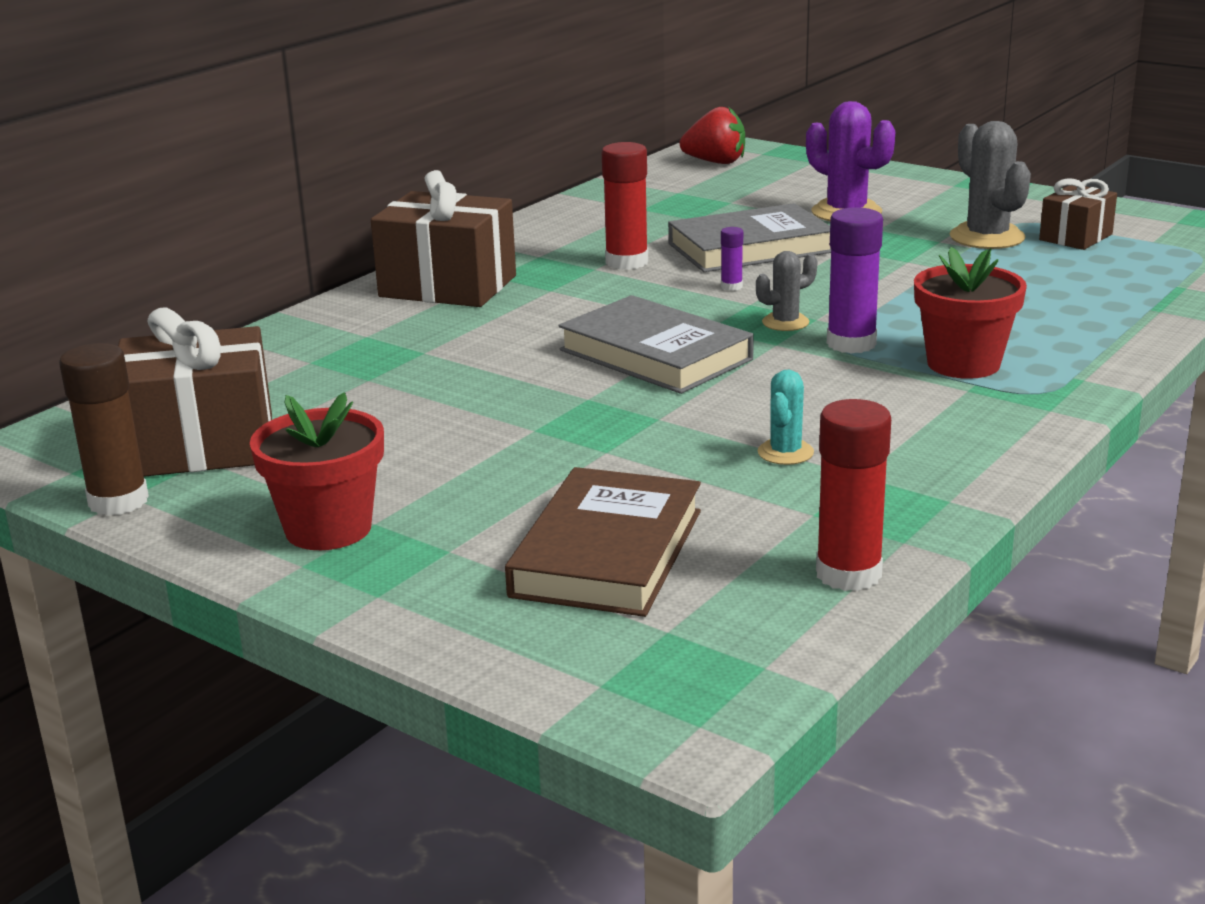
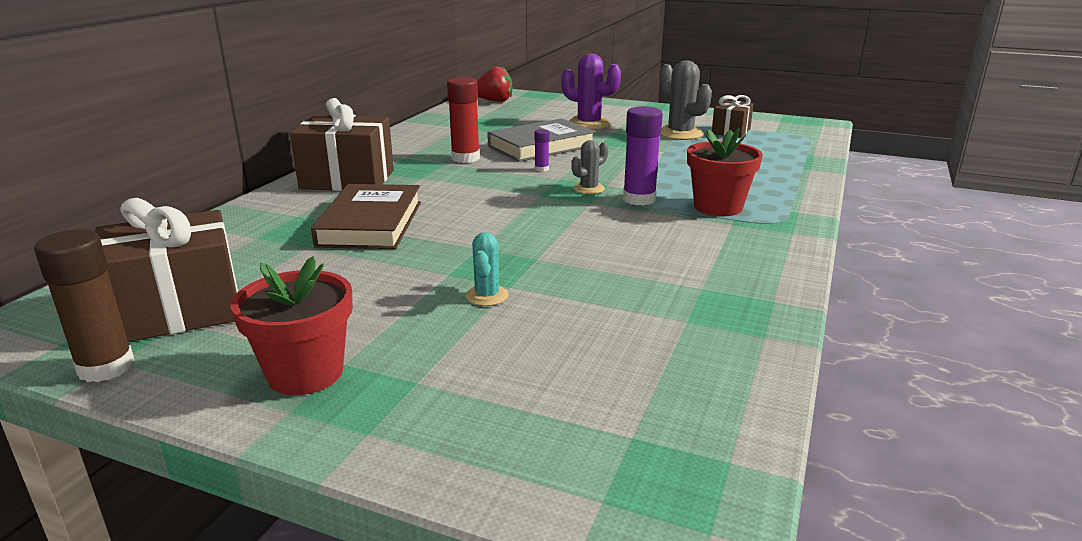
camera: 15 degrees left, 0 degrees up
brown book [505,467,701,617] -> brown book moved to [311,184,421,249]
grey book [558,295,754,394] -> none
turquoise cactus [757,370,814,465] -> turquoise cactus moved to [466,232,509,306]
red glue stick [816,399,891,591] -> none

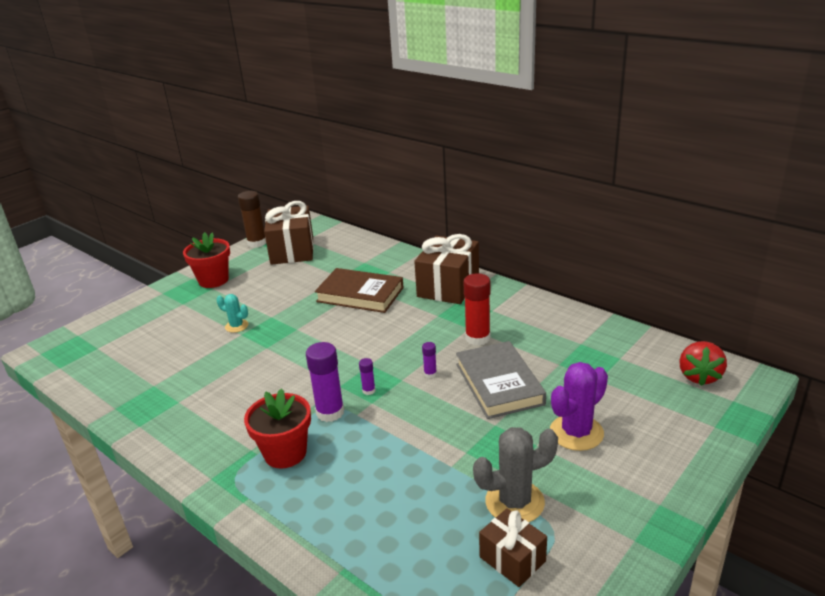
camera: 110 degrees right, 5 degrees up
grey cactus [571,140,608,194] -> purple glue stick [359,358,375,395]

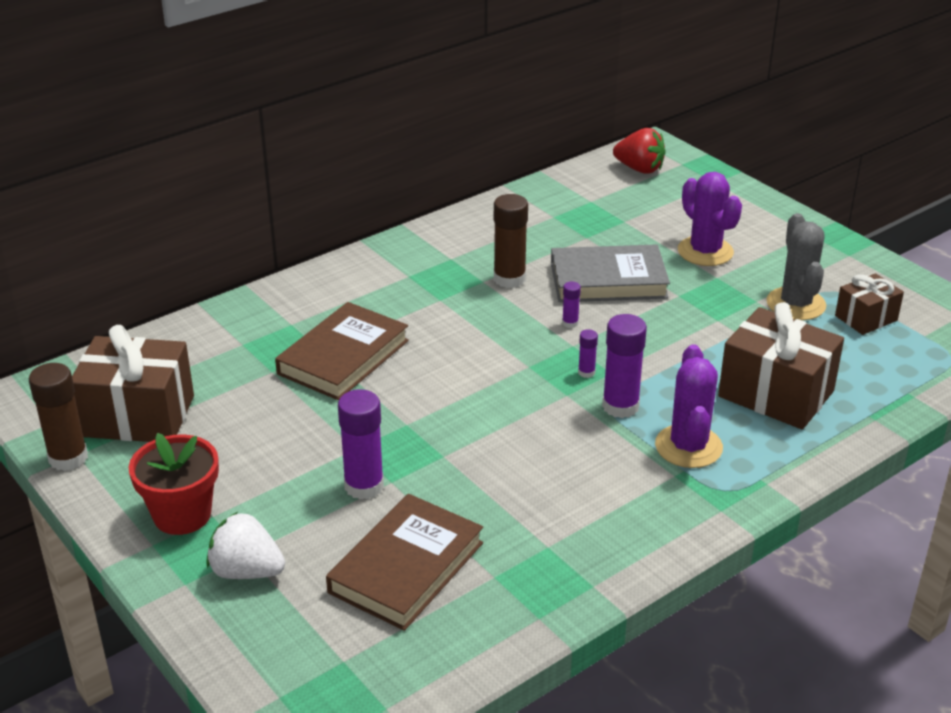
camera: 80 degrees left, 5 degrees up
turquoise cactus [217,294,248,333] -> purple glue stick [338,390,384,500]
red flower pot [244,388,311,469] -> purple cactus [655,345,723,468]
brown gift [414,234,479,304] -> brown gift moved to [718,302,844,429]
red glue stick [464,273,490,346] -> brown glue stick [494,194,528,288]
none -> white strawberry [207,512,285,579]
none -> brown book [326,494,483,631]

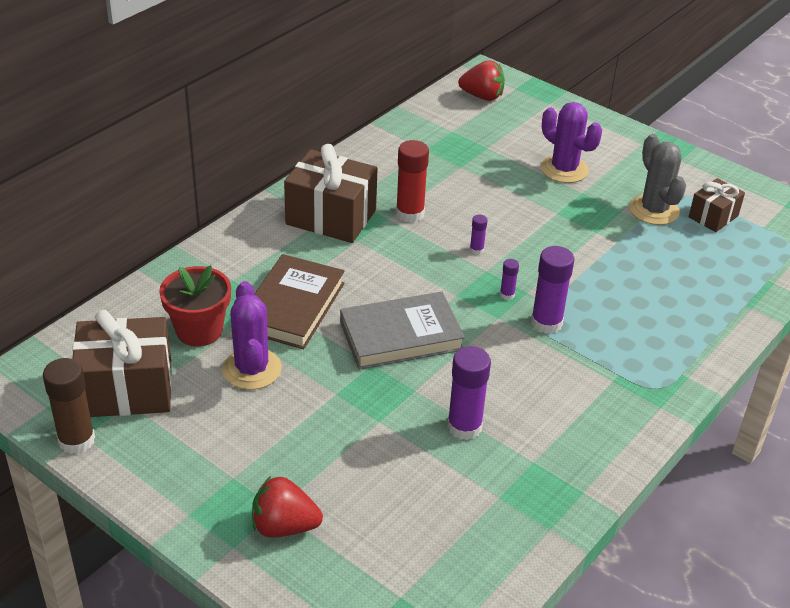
camera: 15 degrees left, 5 degrees up
red flower pot [129,433,219,535] -> red flower pot moved to [159,265,231,346]
white strawberry [207,512,285,579] -> red strawberry [252,476,323,538]
brown book [326,494,483,631] -> none
purple glue stick [338,390,384,500] -> purple glue stick moved to [447,346,491,440]
brown glue stick [494,194,528,288] -> red glue stick [396,140,429,223]
grey book [551,245,670,302] -> grey book moved to [340,292,465,370]
purple cactus [655,345,723,468] -> purple cactus moved to [222,281,282,390]
brown gift [718,302,844,429] -> brown gift moved to [284,144,377,243]

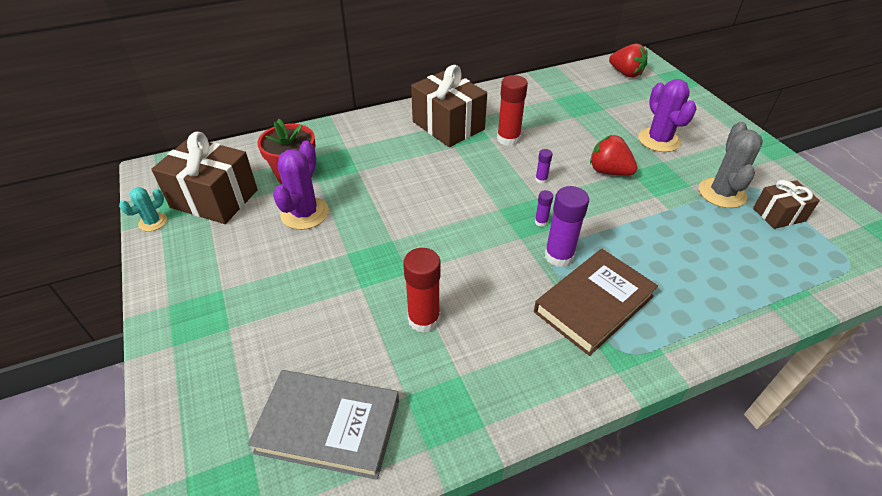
camera: 30 degrees right, 5 degrees up
brown glue stick [43,358,95,454] -> turquoise cactus [119,187,167,232]
red strawberry [252,476,323,538] -> red strawberry moved to [590,135,638,176]
brown book [255,254,345,349] -> brown book moved to [534,249,658,356]
grey book [340,292,465,370] -> grey book moved to [248,370,399,480]
purple glue stick [447,346,491,440] -> red glue stick [403,248,441,333]

